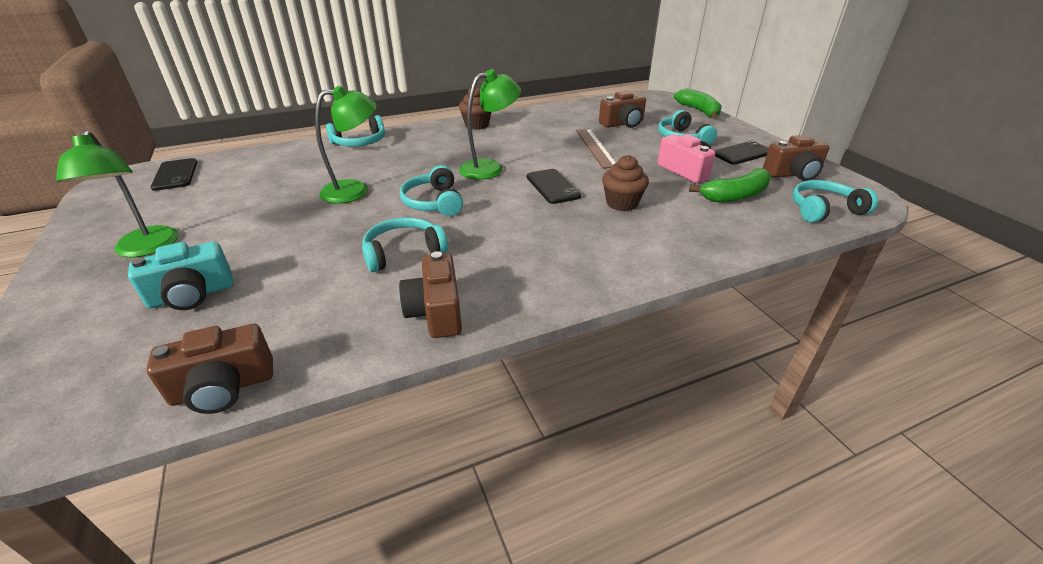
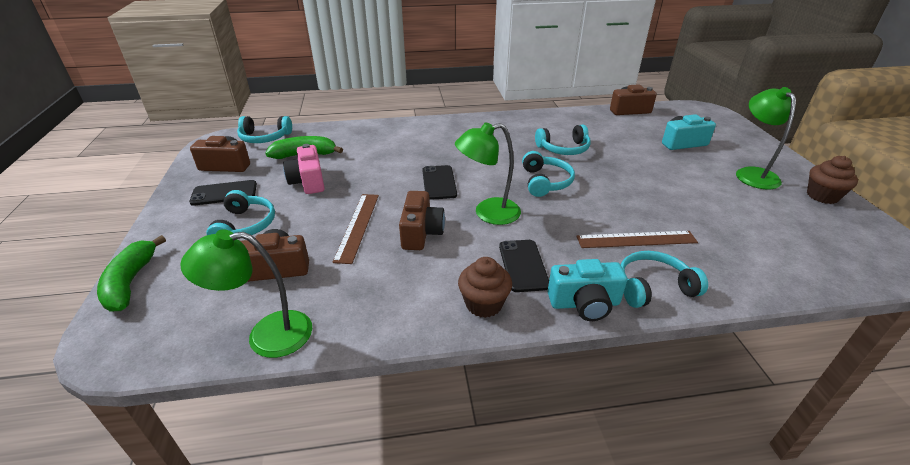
camera: 165 degrees left, 0 degrees up
black phone [151,158,197,191] -> black phone moved to [499,240,549,292]
green lamp [315,85,377,203] -> green lamp moved to [180,229,312,358]
brown camera [399,251,462,338] -> brown camera moved to [399,191,445,250]
brown cupcake [602,155,649,211] -> brown cupcake moved to [807,156,858,204]
none -> turquoise camera [548,259,627,321]
none -> brown ruler [576,231,698,248]

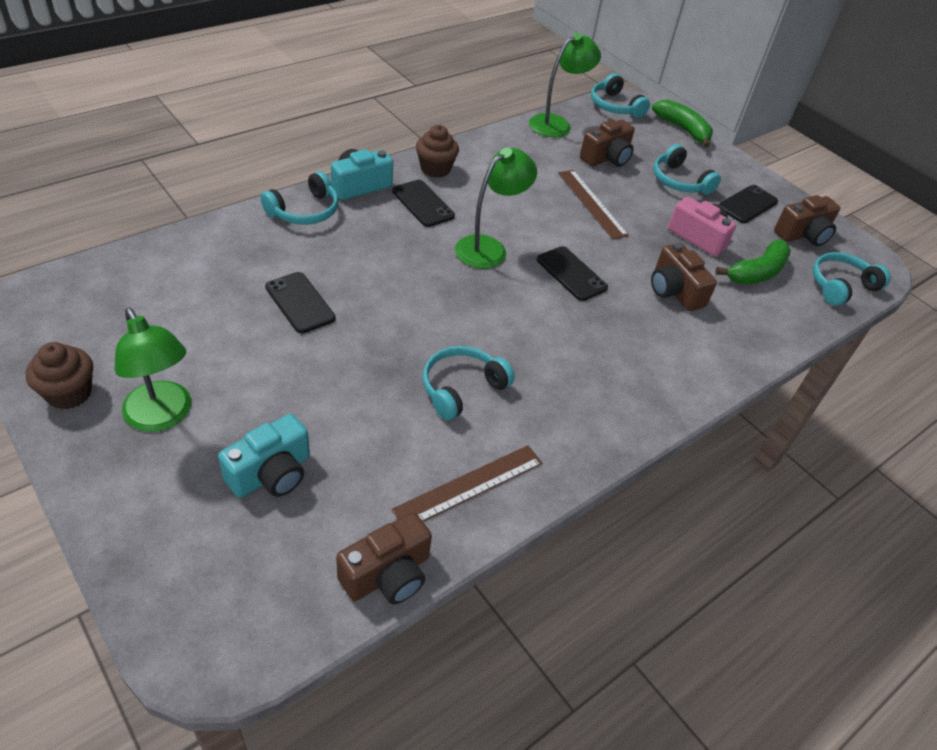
camera: 145 degrees right, 10 degrees up
brown camera [399,191,445,250] -> brown camera moved to [651,243,717,311]
turquoise headphones [522,151,575,197] -> turquoise headphones moved to [591,73,650,118]
brown ruler [576,231,698,248] -> brown ruler moved to [392,445,542,522]
none -> black phone [265,272,335,333]

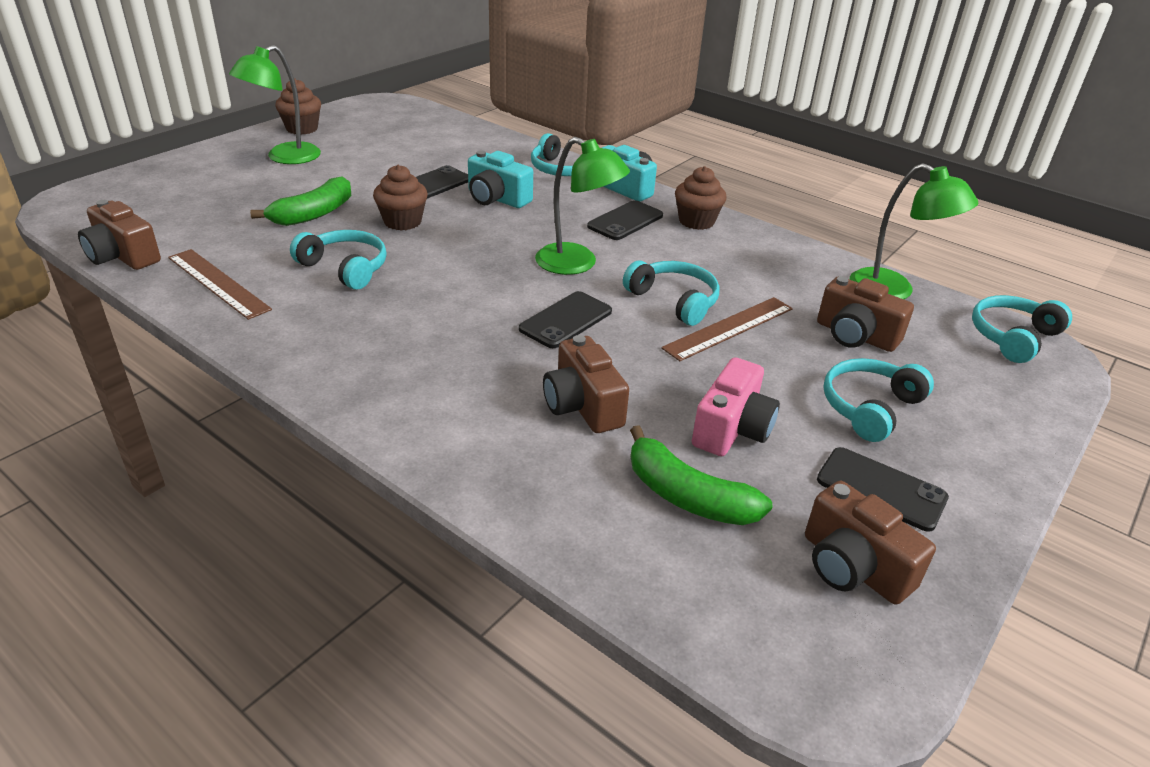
camera: 80 degrees right, 10 degrees down
turquoise camera [218,414,310,498] -> turquoise camera moved to [468,151,533,208]
brown camera [651,243,717,311] -> brown camera turned 75 degrees counterclockwise [543,335,629,433]
green banana [652,100,713,148] -> green banana moved to [250,176,351,226]
turquoise headphones [812,252,891,306] -> turquoise headphones moved to [623,261,719,326]
none -> brown cupcake [373,165,428,231]

